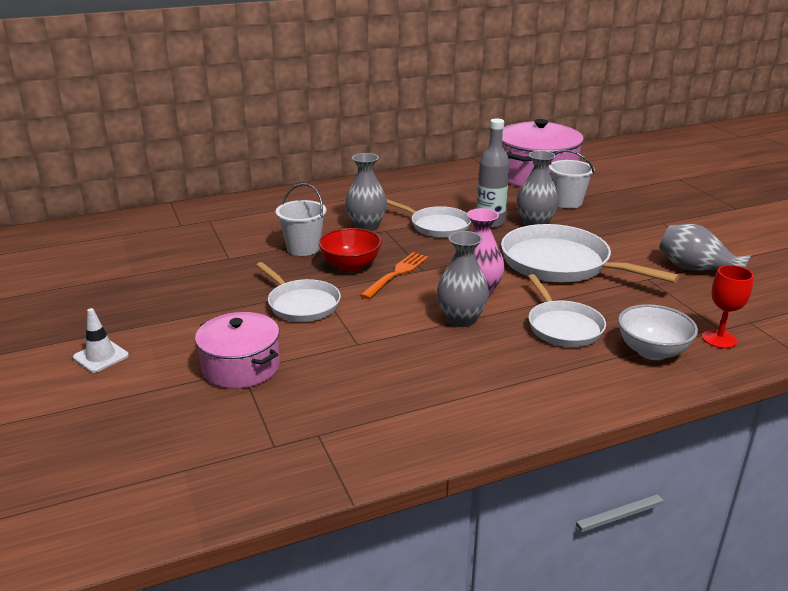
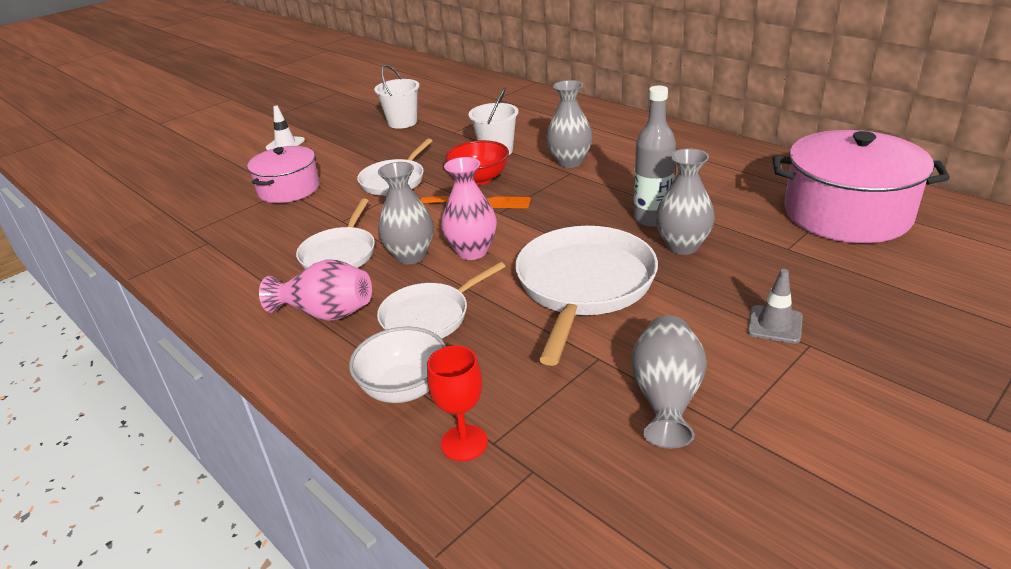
camera: 70 degrees right, 5 degrees up
white pan [387,199,471,237] -> white pan moved to [296,198,375,269]
white bucket [549,150,594,209] -> white bucket moved to [374,65,419,129]
none -> pink vase [259,259,372,321]
none -> grey traffic cone [747,269,803,344]

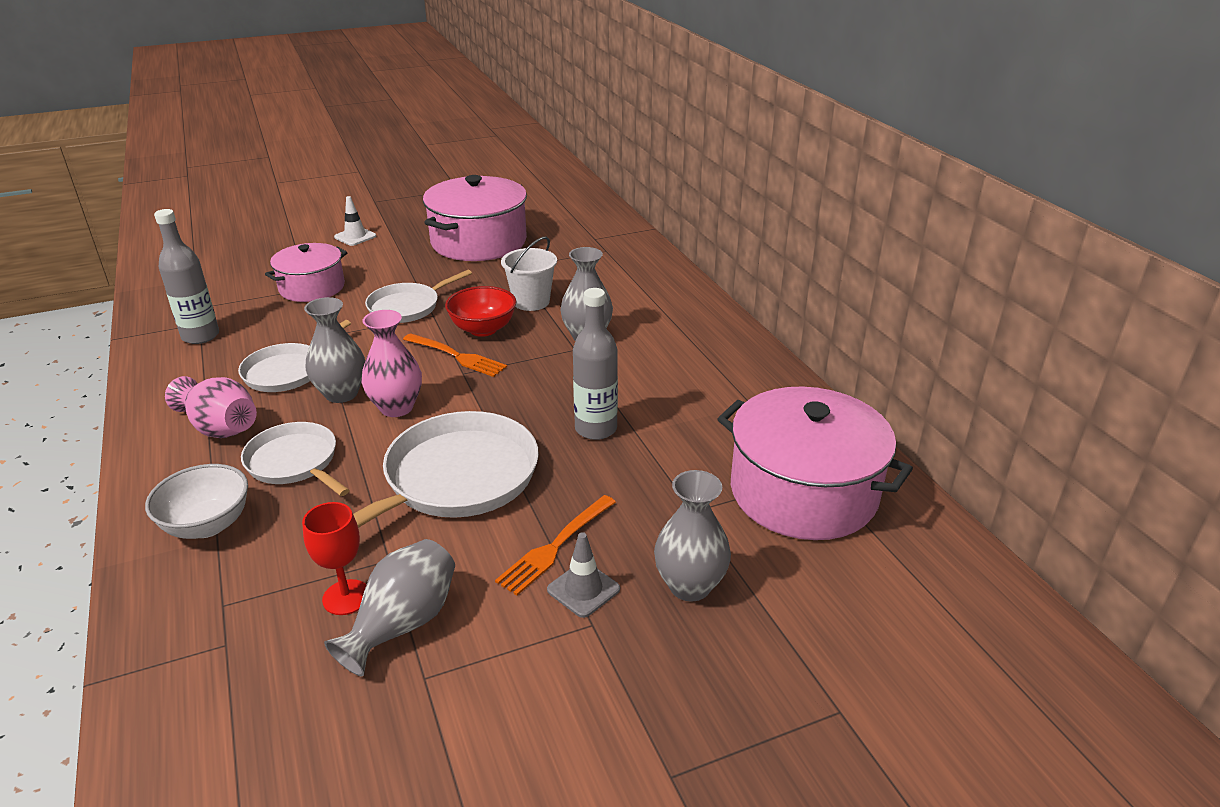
camera: 20 degrees right, 0 degrees up
white bucket [374,65,419,129] -> pink pot [423,175,527,261]
white pan [377,262,506,339] -> white pan turned 60 degrees clockwise [241,422,350,496]
red goblet [427,345,488,461] -> red goblet moved to [302,502,366,615]
grey vase [656,148,715,255] -> grey vase moved to [654,470,731,602]
none -> grey bottle [154,209,219,344]
none -> orange fork [495,495,616,596]

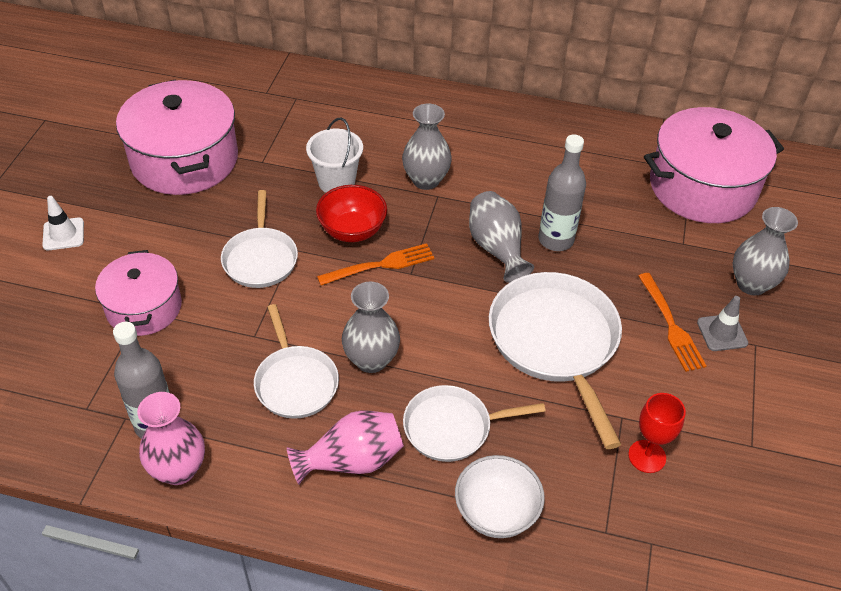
camera: 55 degrees left, 15 degrees up
grey vase [324,539,455,676] -> grey vase moved to [469,191,534,283]
pink vase [361,310,422,417] -> pink vase moved to [137,392,205,485]

